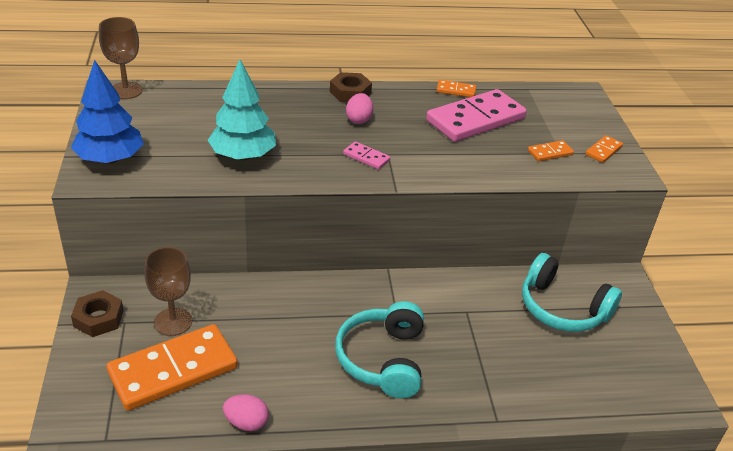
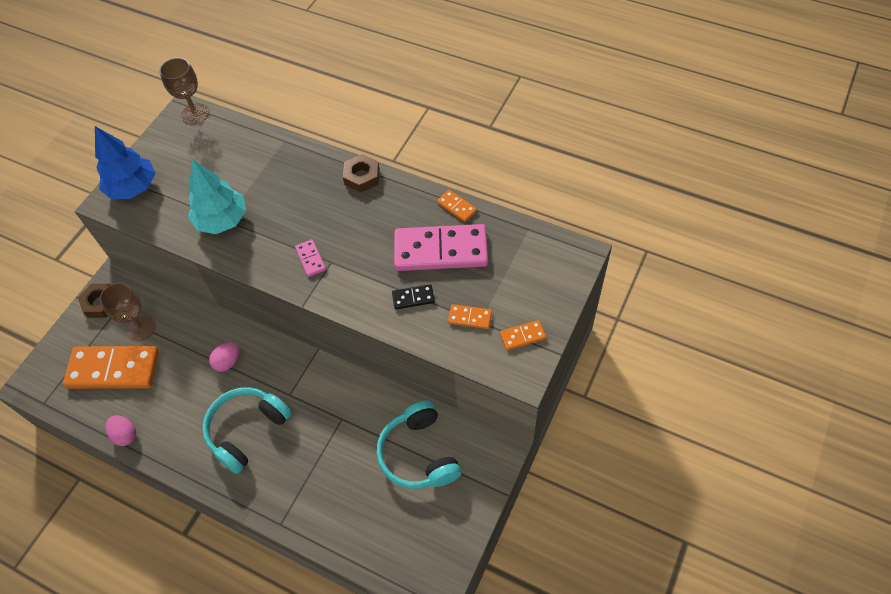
camera: 40 degrees right, 20 degrees up
pink egg [346,93,373,124] -> pink egg moved to [209,342,239,372]
none -> black domino [392,284,435,309]

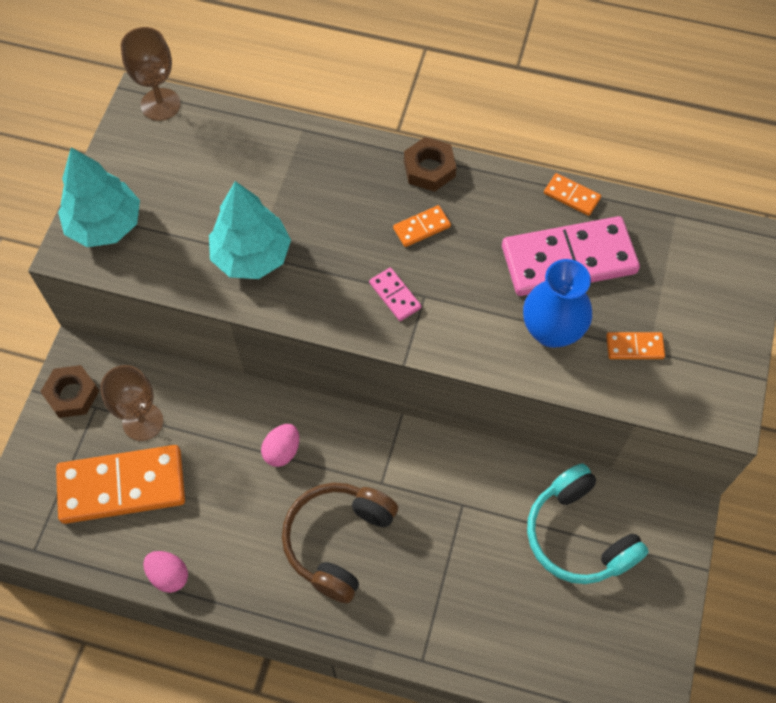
camera: 15 degrees left, 5 degrees up
blue tree [95,126,155,199] -> turquoise tree [58,147,140,247]
turquoise headphones [202,387,292,474] -> brown headphones [282,483,398,603]
black domino [392,284,435,309] -> blue vase [523,259,592,348]
orange domino [500,320,546,350] -> orange domino moved to [393,205,451,247]

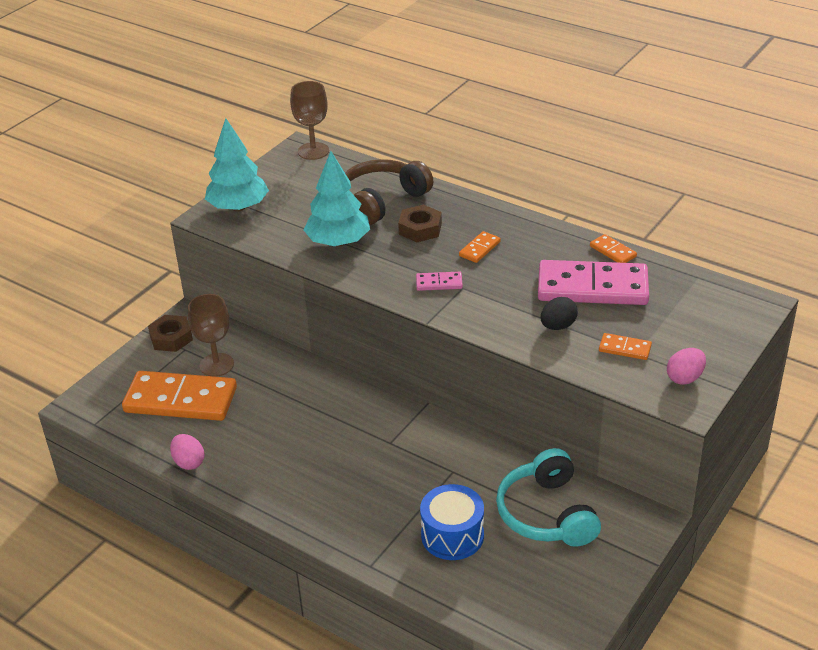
camera: 20 degrees right, 25 degrees down
pink egg [261,424,299,467] -> pink egg moved to [667,348,706,385]
brown headphones [282,483,398,603] -> brown headphones moved to [345,159,433,225]
pink domino [369,268,421,321] -> pink domino turned 75 degrees counterclockwise [416,272,463,291]
orange domino [393,205,451,247] -> orange domino turned 45 degrees counterclockwise [459,231,501,263]
brown nut [404,137,456,192] -> brown nut moved to [398,205,442,242]
blue vase [523,259,592,348] -> black egg [541,297,578,330]
none -> blue drum [420,484,484,560]

